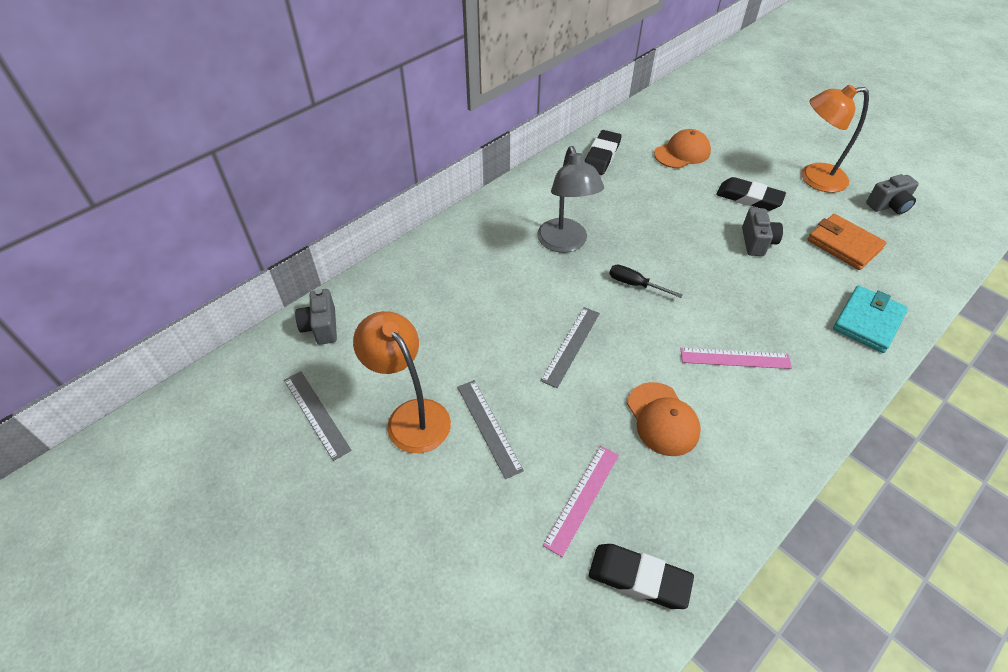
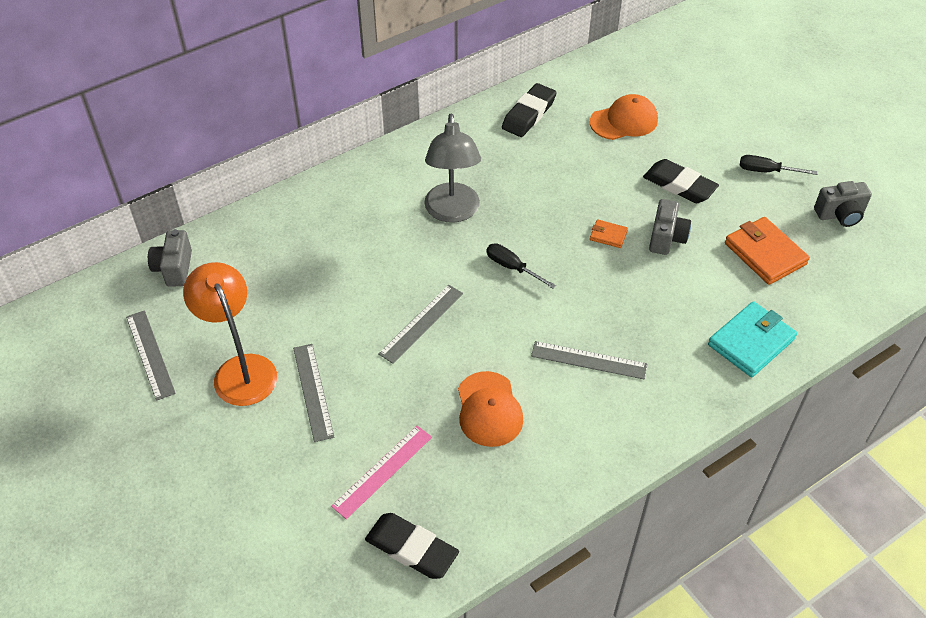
camera: 10 degrees right, 0 degrees up
pink ruler [680,348,792,369] -> grey ruler [531,341,647,380]
orange lamp [801,84,869,193] -> black screwdriver [740,155,817,175]
none -> orange wallet [590,219,628,248]

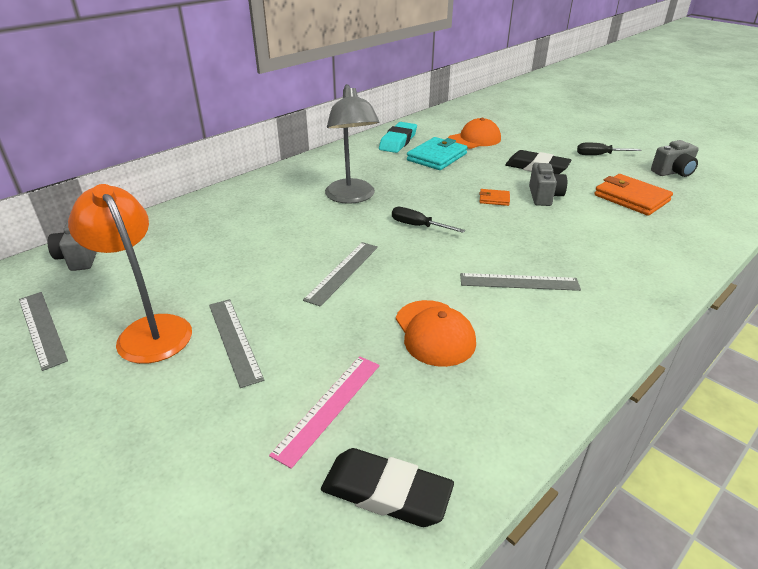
camera: 10 degrees left, 15 degrees down
black eraser [502,83,557,137] -> turquoise eraser [379,122,417,153]
turquoise wallet [708,301,797,377] -> turquoise wallet moved to [407,137,468,170]

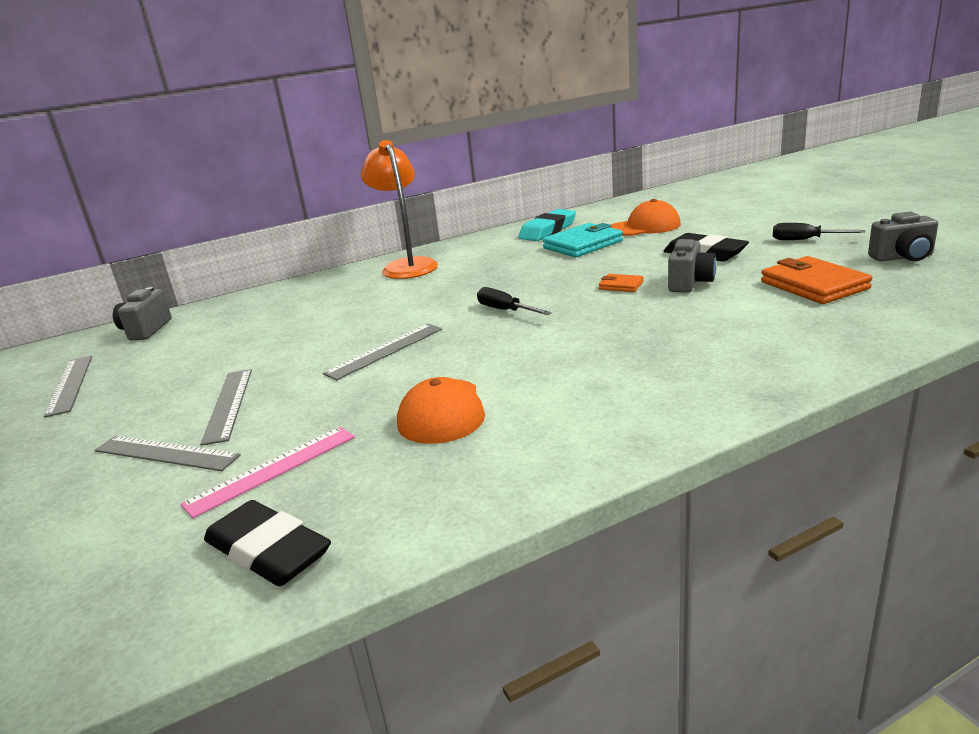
camera: 20 degrees right, 10 degrees down
orange lamp [68,184,192,364] -> orange lamp moved to [361,140,438,279]
grey lamp [325,84,379,204] -> none
grey ruler [460,273,581,291] -> grey ruler moved to [95,436,241,471]

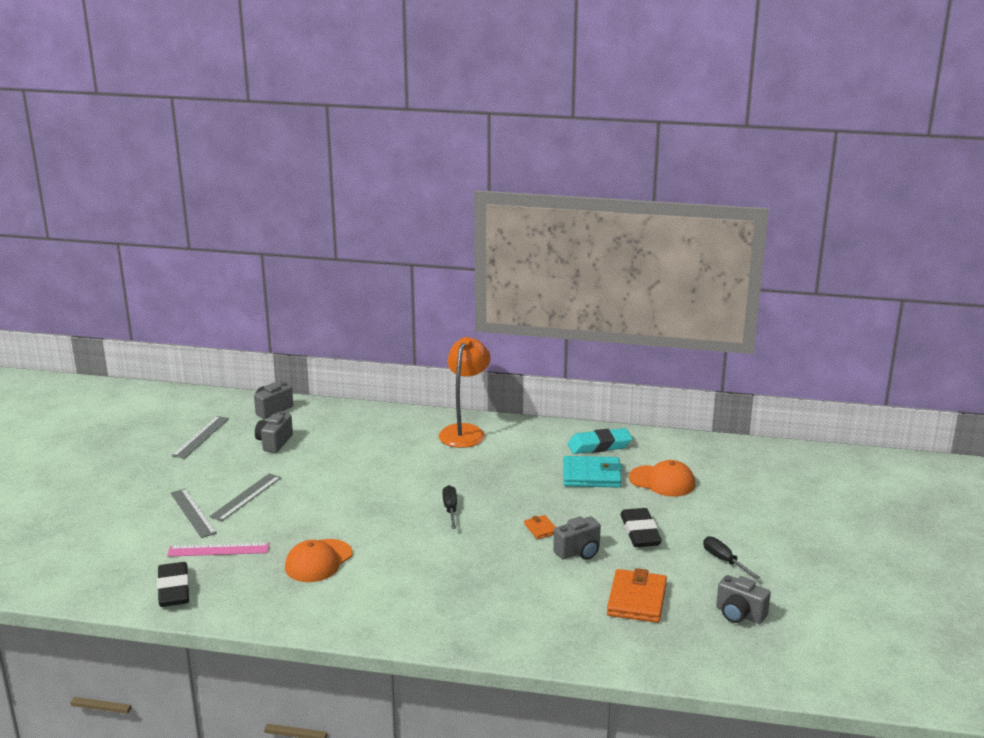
camera: 35 degrees right, 0 degrees up
grey ruler [323,324,442,380] -> none
none -> grey camera [255,411,293,453]

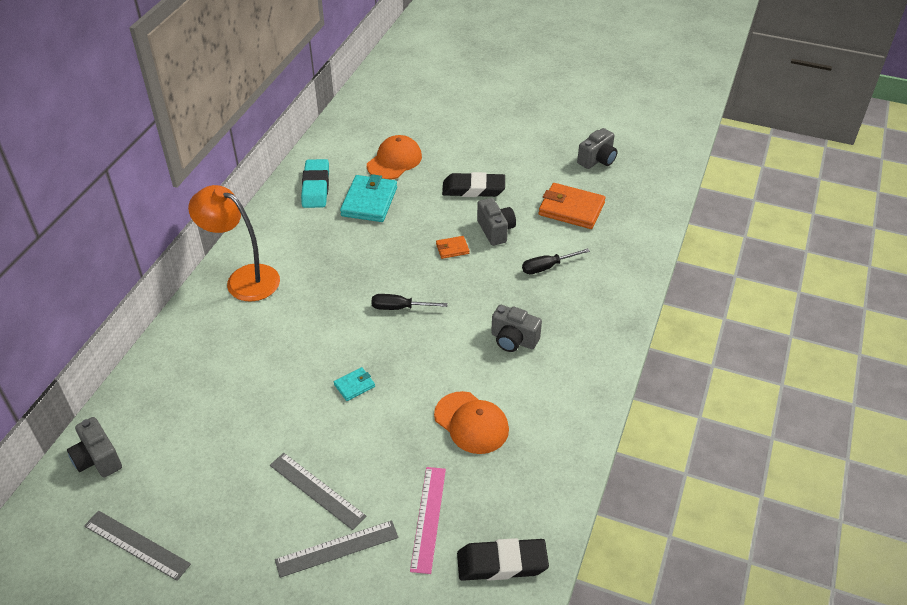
camera: 80 degrees left, 20 degrees up
grey camera [255,411,293,453] -> grey camera moved to [491,305,542,352]
black screwdriver [703,536,760,579] -> black screwdriver moved to [522,248,590,274]
none -> turquoise wallet [334,367,375,401]

